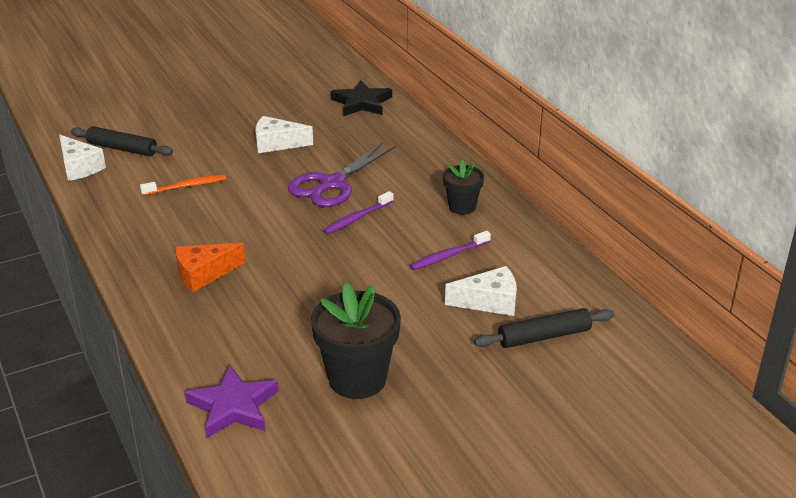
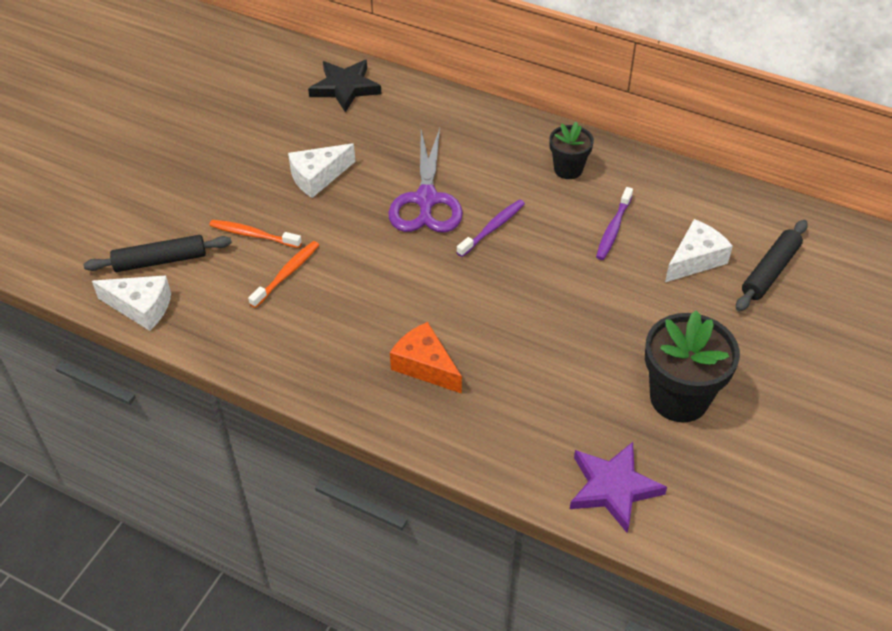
camera: 35 degrees left, 15 degrees up
orange cheese [176,243,246,292] -> orange cheese turned 105 degrees clockwise [390,322,462,394]
purple toothbrush [323,191,394,235] -> purple toothbrush turned 150 degrees counterclockwise [456,199,525,257]
none -> orange toothbrush [209,220,302,248]

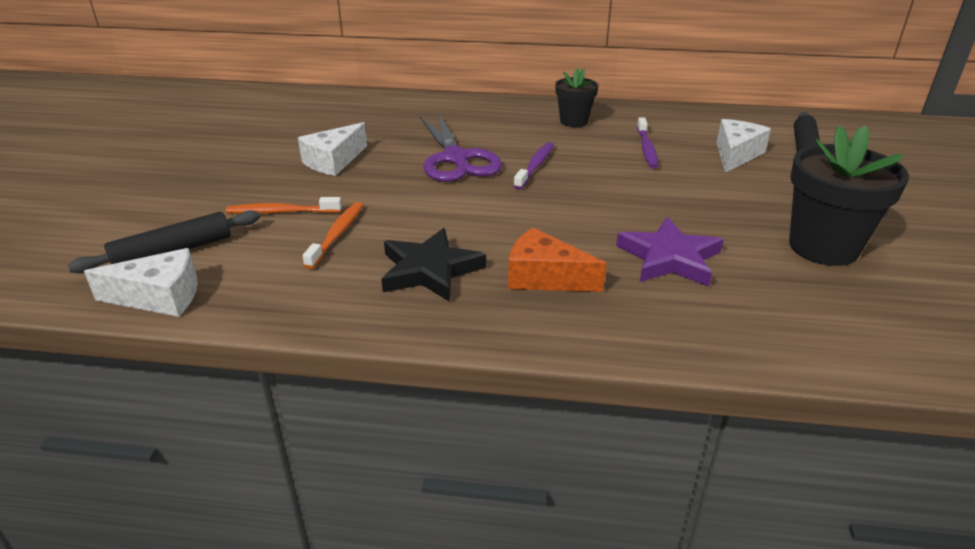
camera: 20 degrees left, 15 degrees down
black star [308,60,382,113] -> black star moved to [381,228,486,302]
purple star [570,442,667,533] -> purple star moved to [616,217,724,287]

